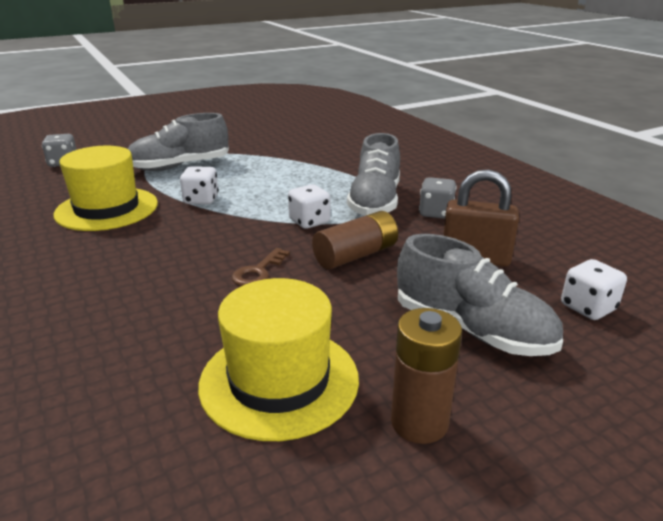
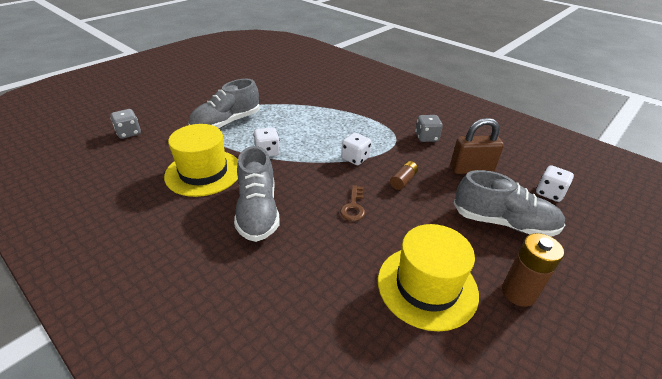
camera: 20 degrees left, 10 degrees up
brown battery [312,211,398,269] -> brown battery [390,161,418,190], size x0.61
grey shoe [347,133,400,216] -> grey shoe moved to [234,146,280,242]

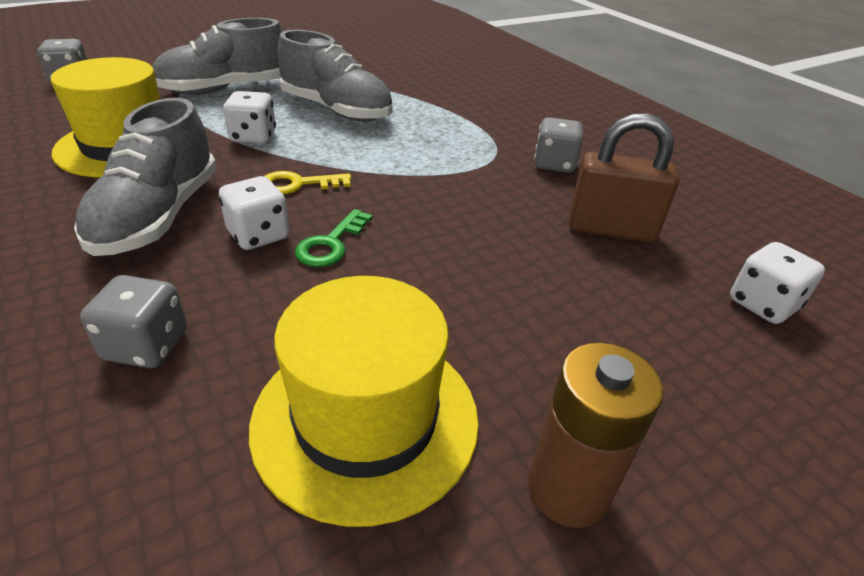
camera: 15 degrees right, 0 degrees up
brown key [340,185,365,221] -> green key [295,209,372,267]
white dice [341,133,371,165] -> white dice moved to [219,176,290,250]
brown battery [390,161,418,190] -> none
grey shoe [454,170,565,237] -> grey shoe moved to [277,30,393,122]
none -> grey dice [80,275,187,368]
none -> yellow key [264,171,351,194]

